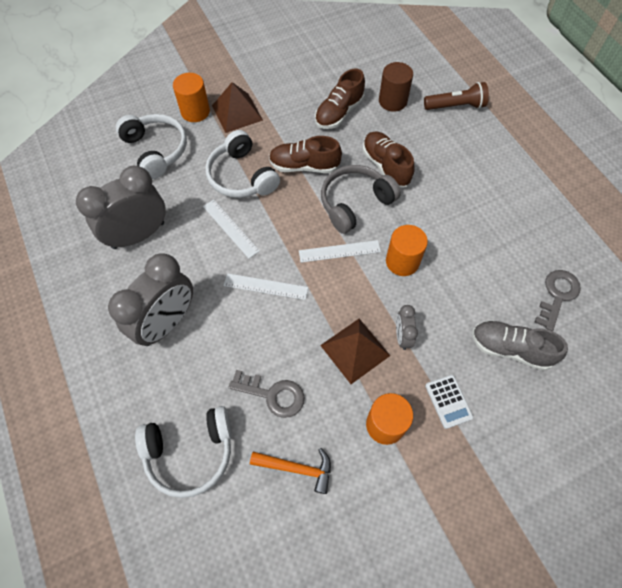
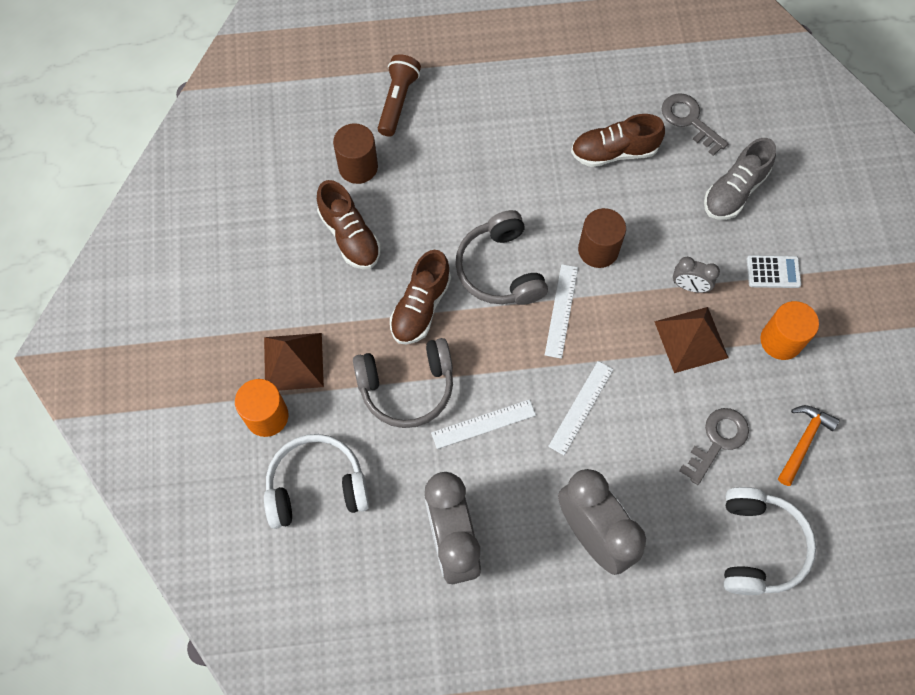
camera: 70 degrees left, 5 degrees up
white headphones [205,130,280,198] -> grey headphones [353,338,453,428]
brown shoe [363,131,414,187] -> brown shoe moved to [571,114,665,167]
orange cylinder [386,225,428,276] -> brown cylinder [578,208,626,268]

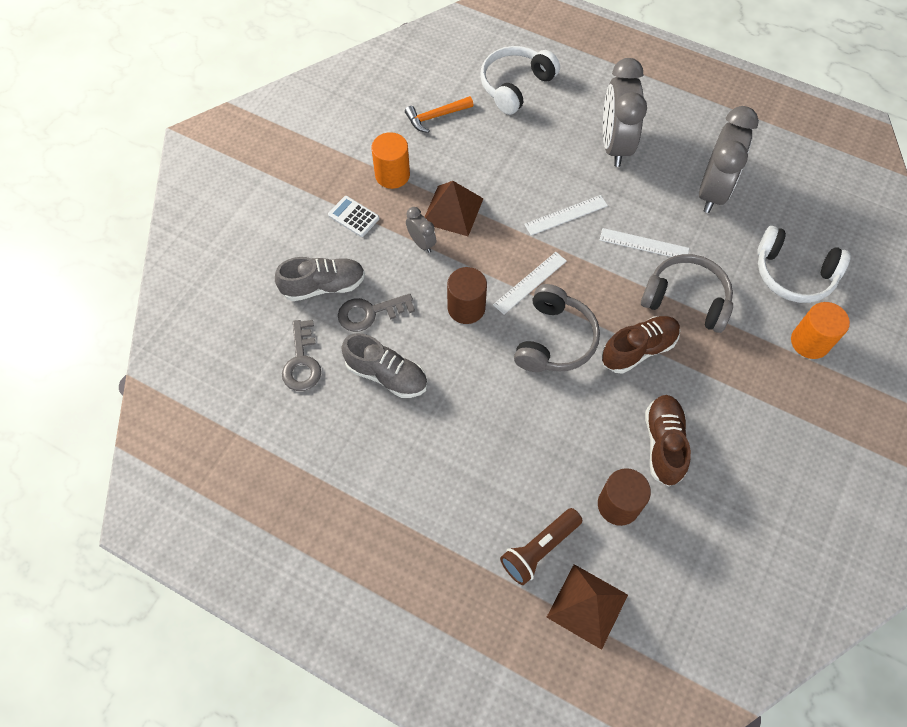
camera: 145 degrees left, 5 degrees down
brown pyramid [264,333,324,391] -> brown pyramid moved to [547,564,628,650]
brown shoe [571,114,665,167] -> grey shoe [341,333,427,398]
grey key [679,408,749,485] -> grey key moved to [338,294,415,332]

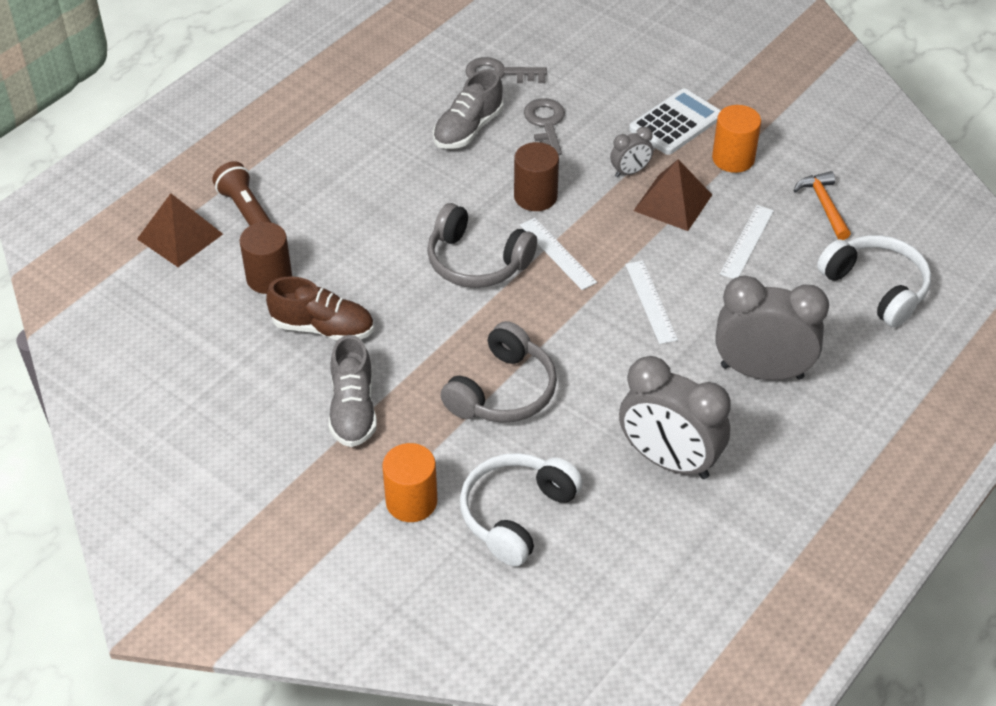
camera: 100 degrees right, 15 degrees down
grey shoe [275,257,365,301] -> grey shoe moved to [329,335,377,447]
white calculator [328,196,379,237] -> white calculator [629,88,721,155], size x1.61
white ruler [600,228,689,257] -> white ruler moved to [720,205,774,279]
brown shoe [601,316,680,374] -> none

